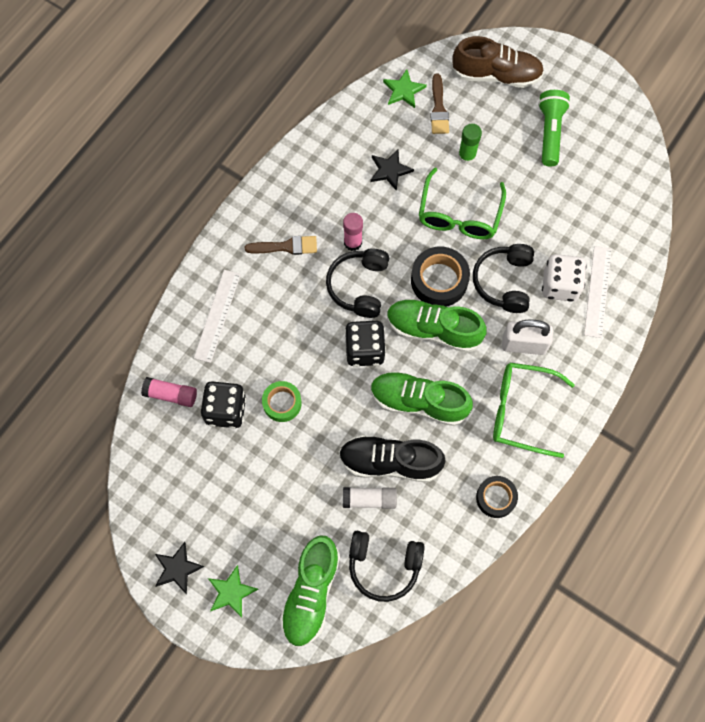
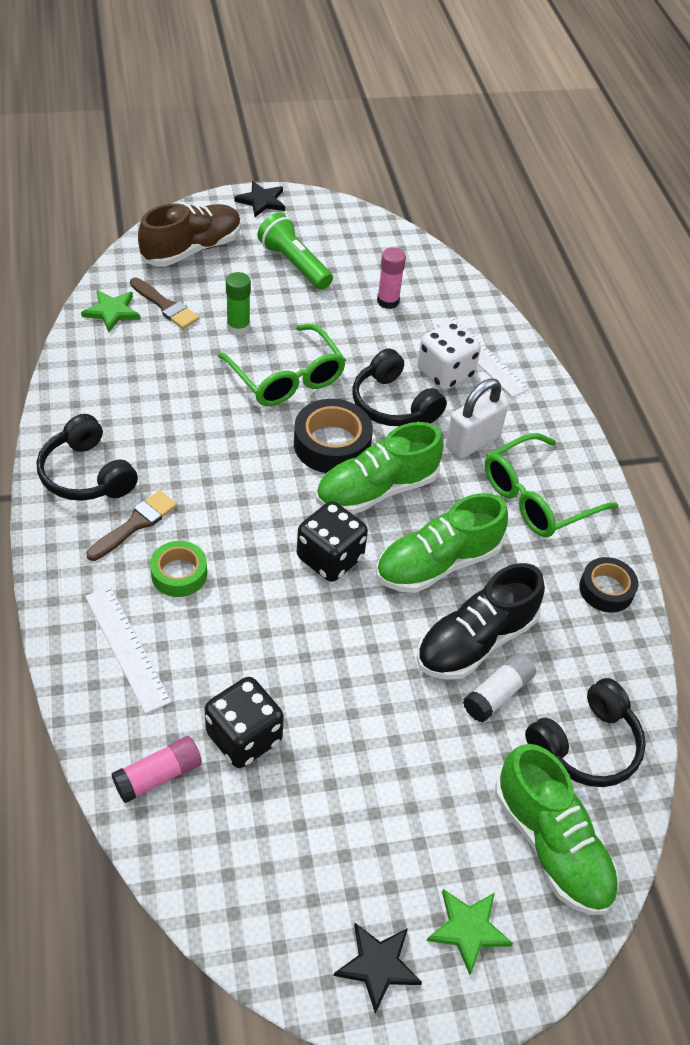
camera: 50 degrees left, 20 degrees down
green tape [262,381,302,422] -> green tape moved to [150,541,207,597]
black headphones [326,248,389,318] -> black headphones moved to [37,414,138,501]
pink glue stick [343,213,363,251] -> pink glue stick moved to [377,247,406,309]
black star [370,150,414,191] -> black star moved to [234,181,285,217]

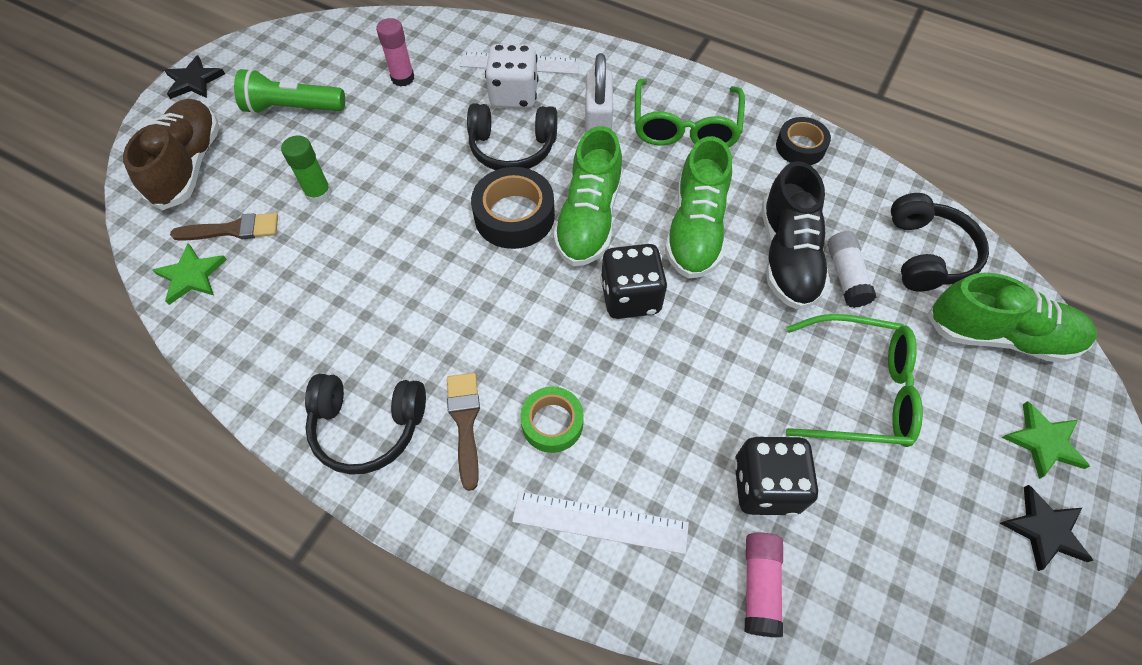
camera: 45 degrees left, 10 degrees up
green glasses [218,324,346,406] -> green glasses moved to [786,314,923,447]

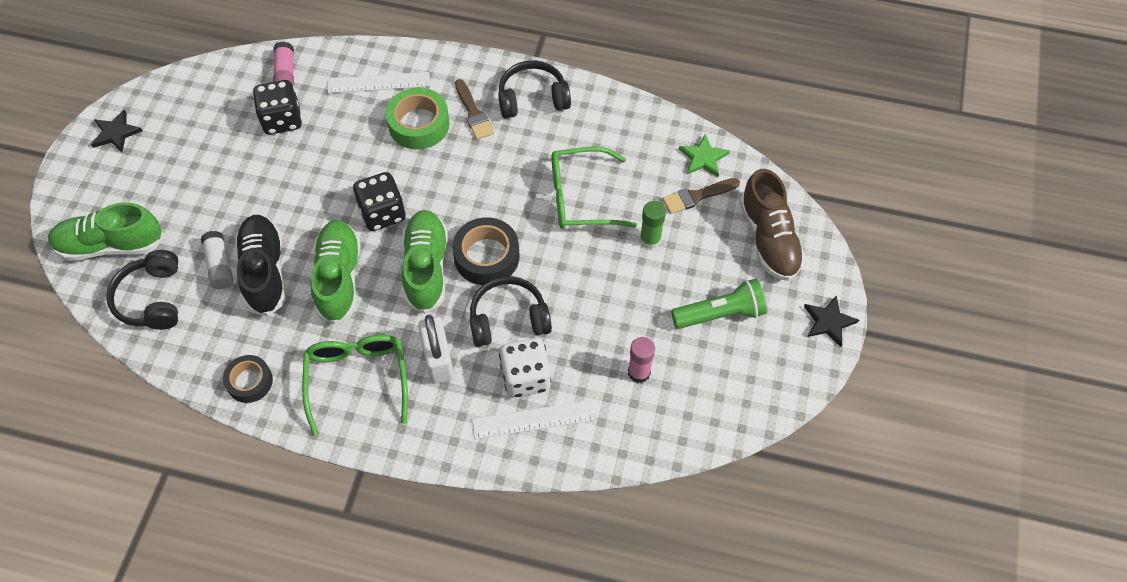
camera: 165 degrees right, 0 degrees up
green tape [520,387,584,453] -> green tape [386,87,450,149], size x1.54
green glasses [786,314,923,447] -> green glasses moved to [552,147,637,229]
green star [1002,401,1090,479] -> none

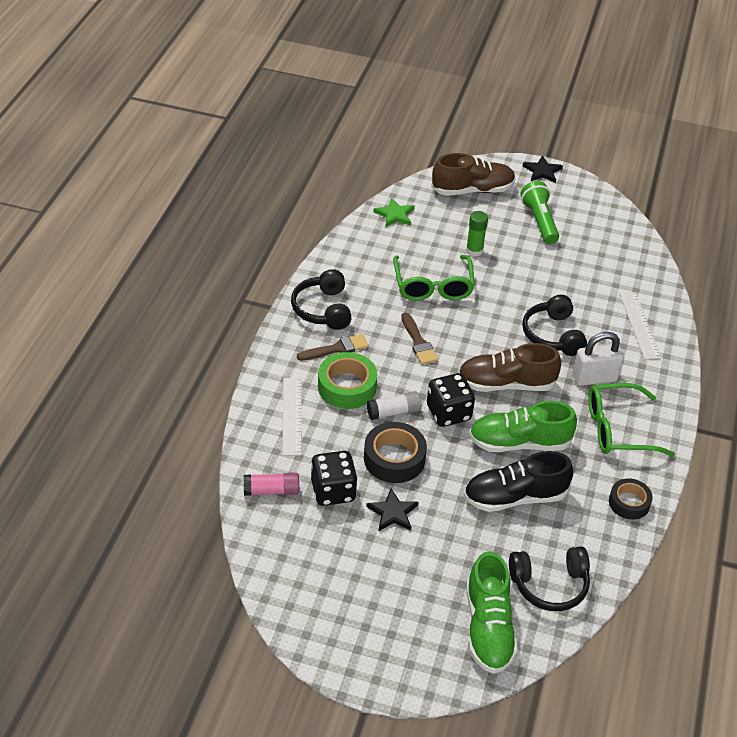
camera: 90 degrees left, 15 degrees down
black star [91,110,143,152] -> black star moved to [366,488,419,532]
white glue stick [201,231,233,289] -> white glue stick moved to [367,391,421,420]
green shoe [402,210,448,314] -> brown shoe [458,343,561,392]
black tape [452,217,520,285] -> black tape moved to [364,422,427,483]
white dice [499,338,551,398] -> none
pink glue stick [628,337,655,383] -> none
brown brush [663,178,740,214] -> brown brush moved to [401,313,438,365]

